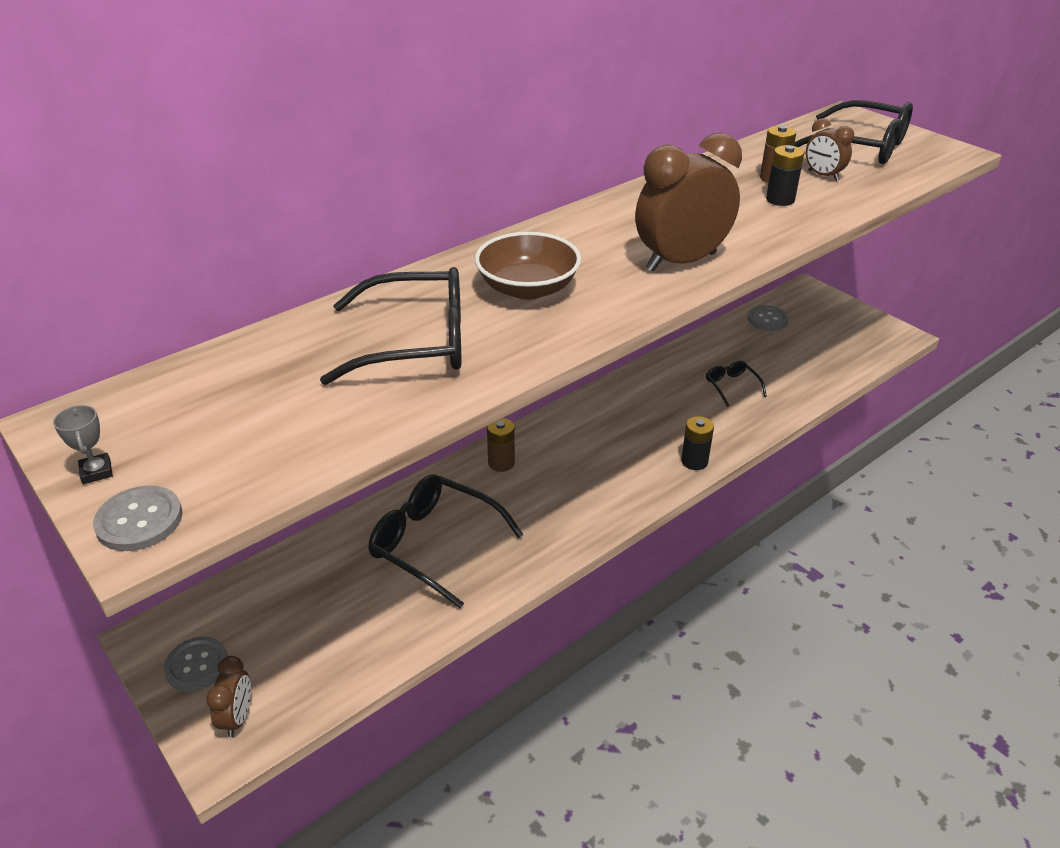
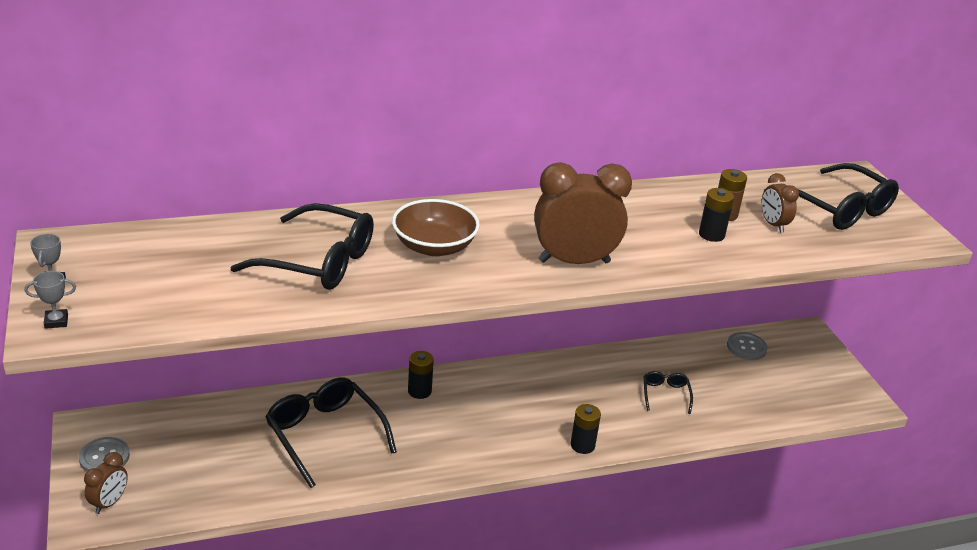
camera: 20 degrees right, 5 degrees down
grey button [93,485,182,551] -> grey trophy [24,271,76,329]
brown battery [487,418,515,472] -> black battery [408,351,434,399]

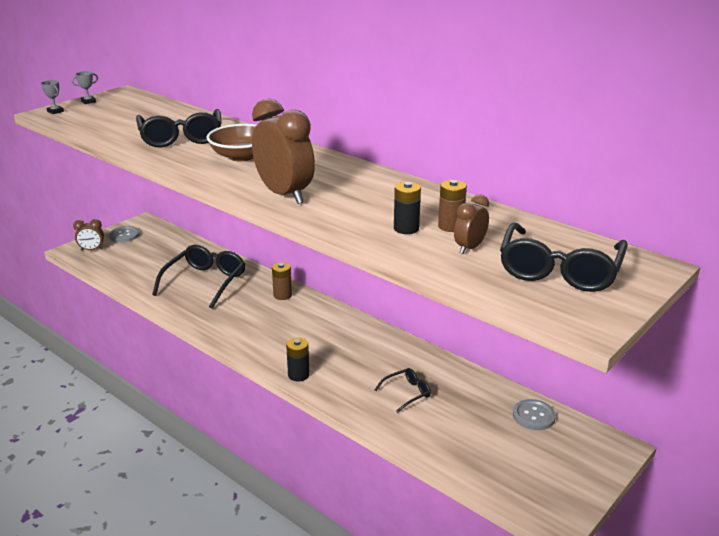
camera: 60 degrees right, 5 degrees down
black battery [408,351,434,399] -> brown battery [272,262,292,300]

